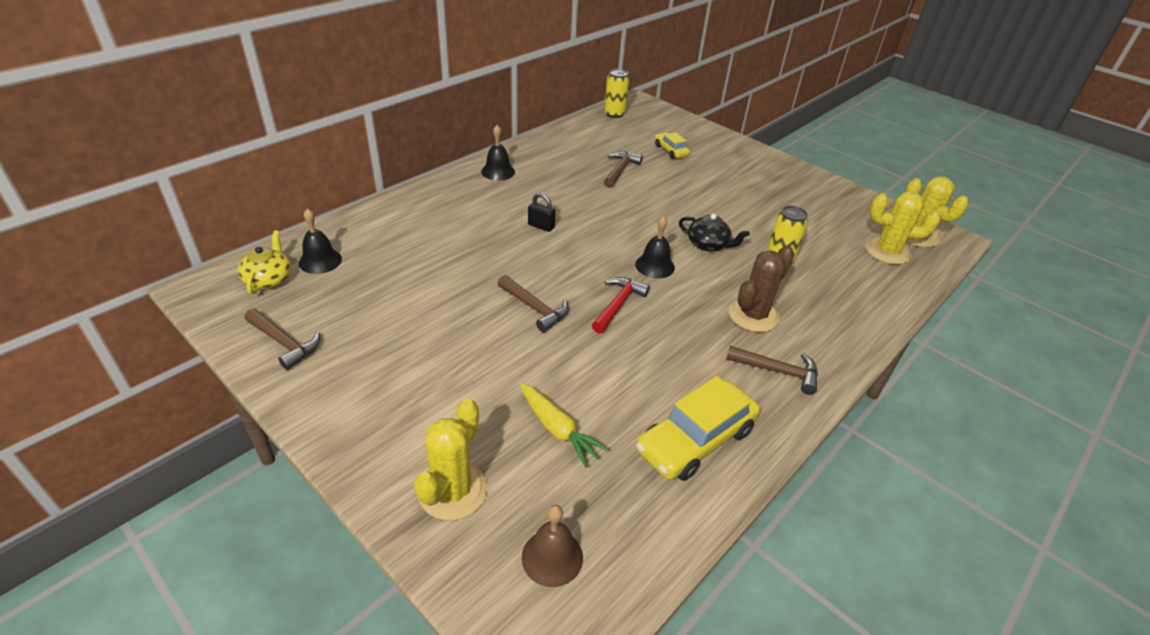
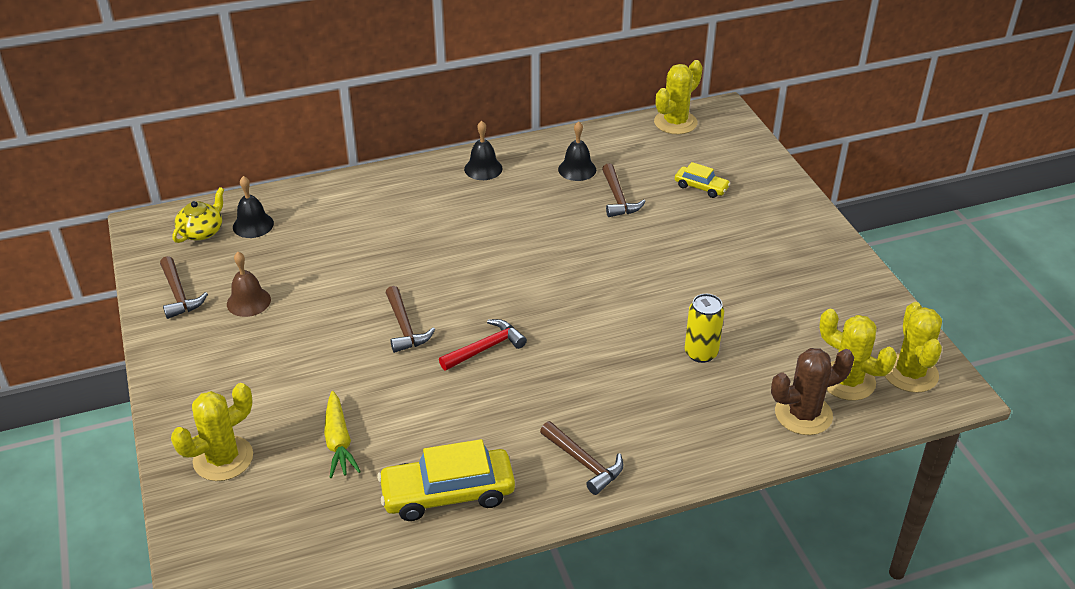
camera: 30 degrees right, 0 degrees up
brown bell [522,505,583,587] -> brown bell moved to [227,252,271,317]
black padlock [528,193,556,232] -> none
yellow can [604,69,629,118] -> yellow cactus [654,60,703,134]
brown hammer [604,151,643,188] -> brown hammer turned 120 degrees clockwise [602,163,646,217]
black bell [635,216,675,279] -> black bell moved to [558,121,596,181]
yellow car [655,132,690,159] -> yellow car turned 120 degrees clockwise [675,162,731,198]
black teapot [679,214,749,251] -> none
brown cactus [729,246,795,332] -> brown cactus moved to [771,348,854,435]

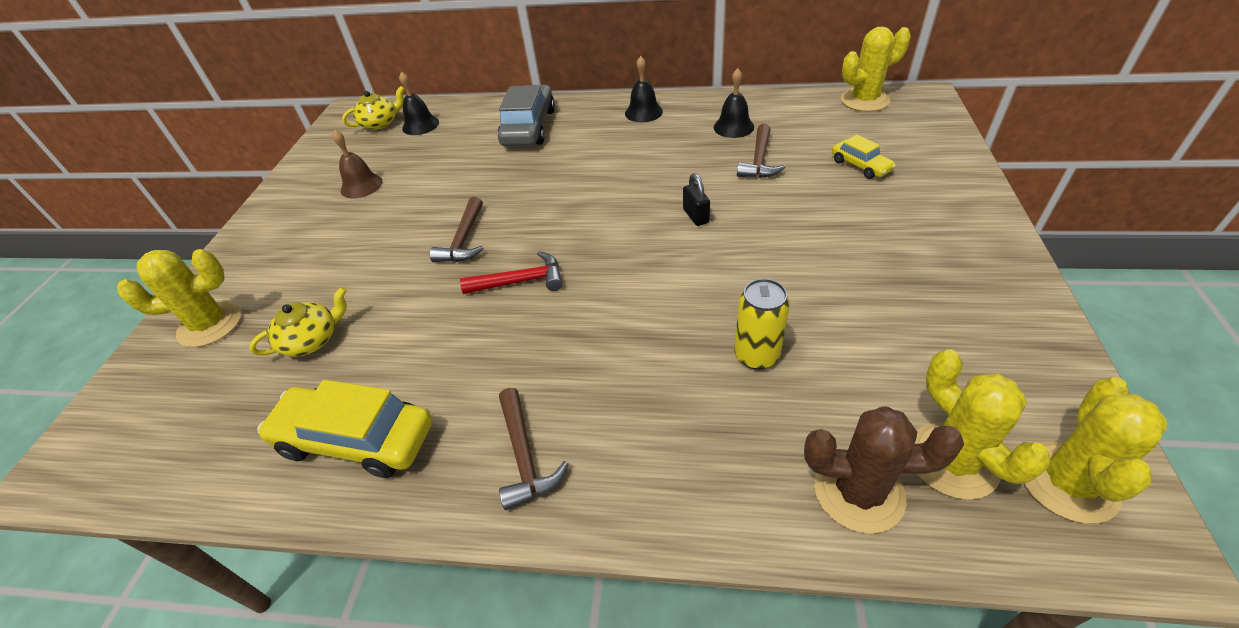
camera: 30 degrees right, 5 degrees up
brown hammer [160,256,208,319] -> none
yellow carrot [324,391,361,478] -> yellow teapot [249,287,347,357]
none -> grey car [498,85,555,146]
none -> black padlock [683,173,710,226]

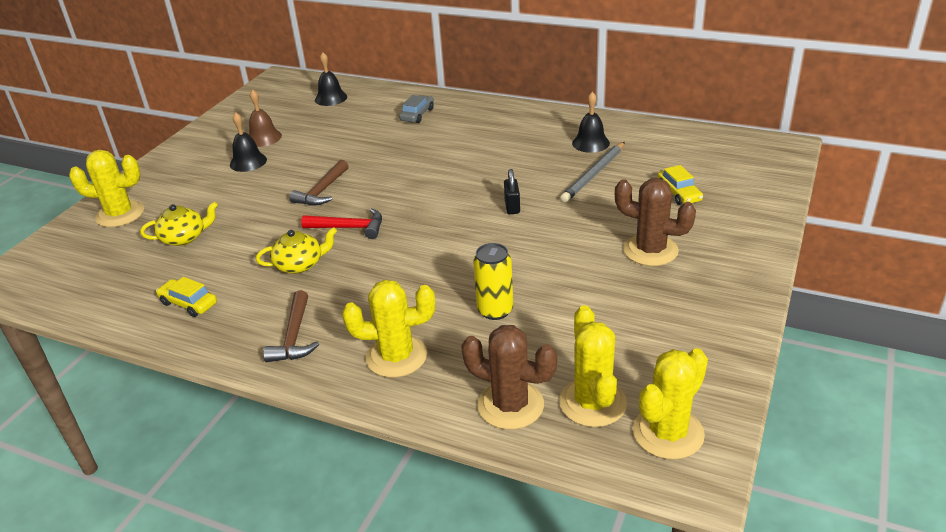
camera: 15 degrees right, 10 degrees down
yellow car [257,380,432,478] -> yellow car [156,277,217,317], size x0.54
yellow teapot [342,86,404,130] -> yellow teapot moved to [256,227,337,274]
grey car [498,85,555,146] -> grey car [399,95,434,123], size x0.54
black bell [625,56,663,122] -> black bell moved to [230,112,267,172]
brown hammer [737,124,786,178] -> grey pencil [560,142,625,202]
yellow cactus [841,26,911,112] -> yellow cactus moved to [342,280,435,378]
none -> brown cactus [615,178,696,266]

